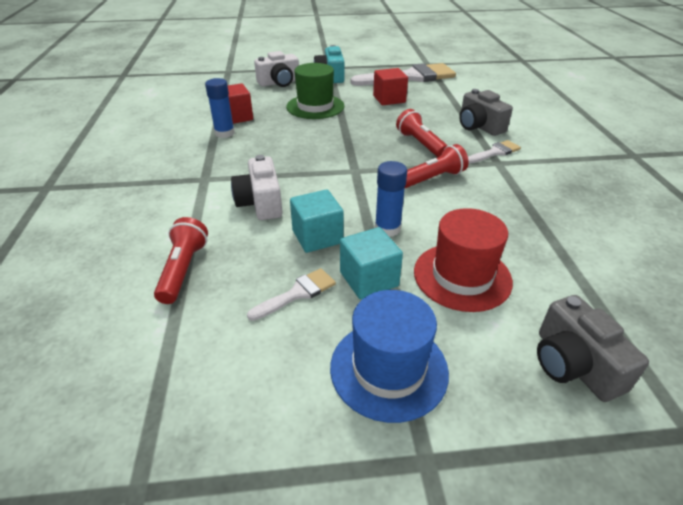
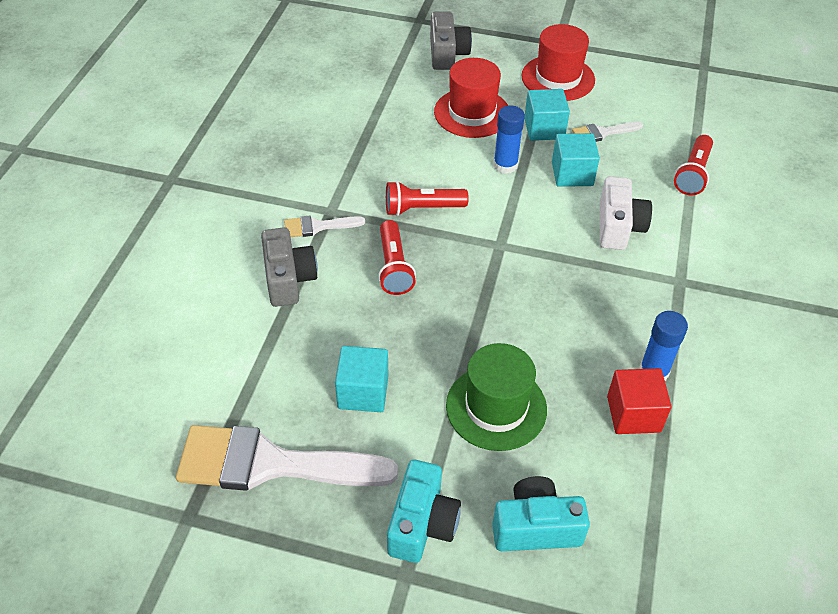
camera: 160 degrees left, 10 degrees up
white camera [254,51,299,87] -> turquoise camera [492,476,590,551]
blue hat [330,290,449,423] -> red hat [521,24,595,101]
red cube [373,68,408,105] -> turquoise cube [335,346,388,412]

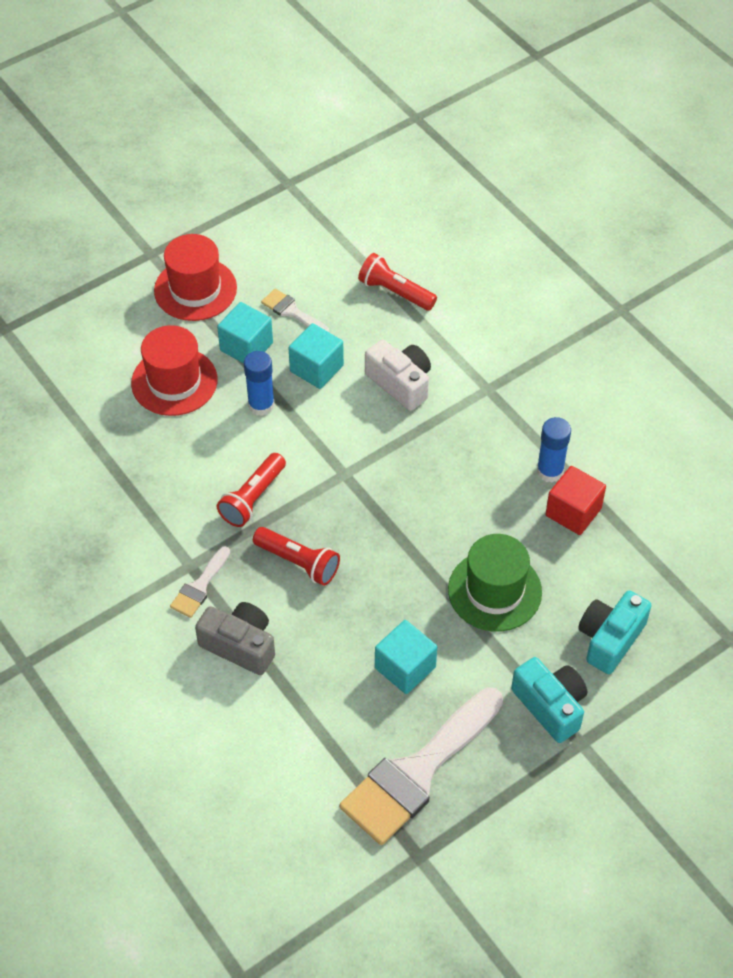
camera: 50 degrees left, 5 degrees up
grey camera [430,12,472,70] -> none
white brush [572,121,643,142] -> white brush turned 105 degrees clockwise [261,289,329,332]
red flashlight [674,135,713,195] -> red flashlight turned 150 degrees clockwise [358,253,437,311]

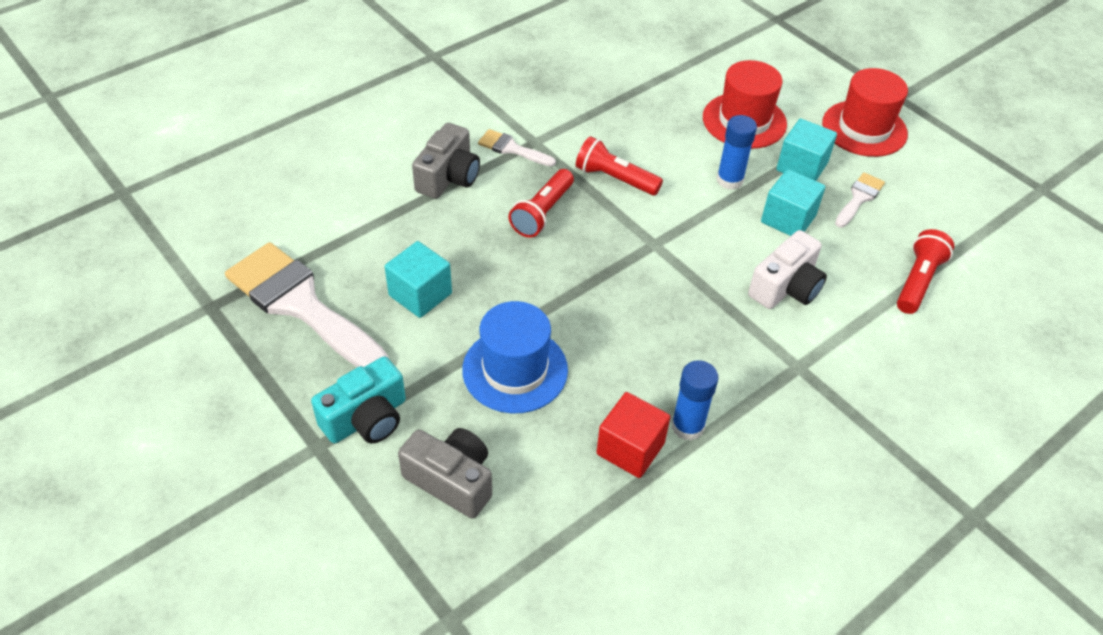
camera: 85 degrees right, 5 degrees down
green hat [448,534,542,632] -> blue hat [462,301,568,414]
turquoise camera [578,591,652,674] -> grey camera [398,428,492,519]

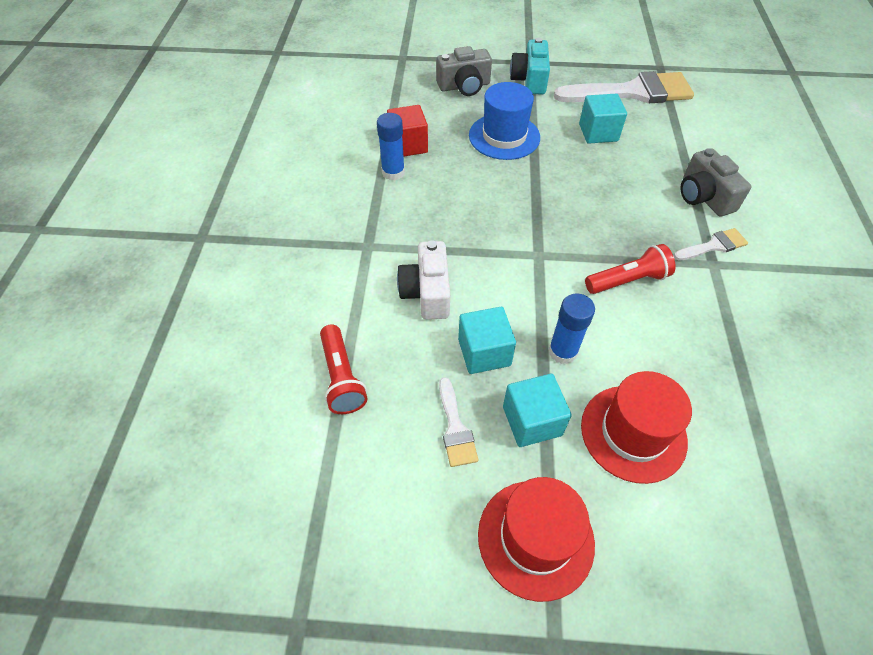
camera: 135 degrees right, 5 degrees up
red flashlight [508,169,574,238] -> none

